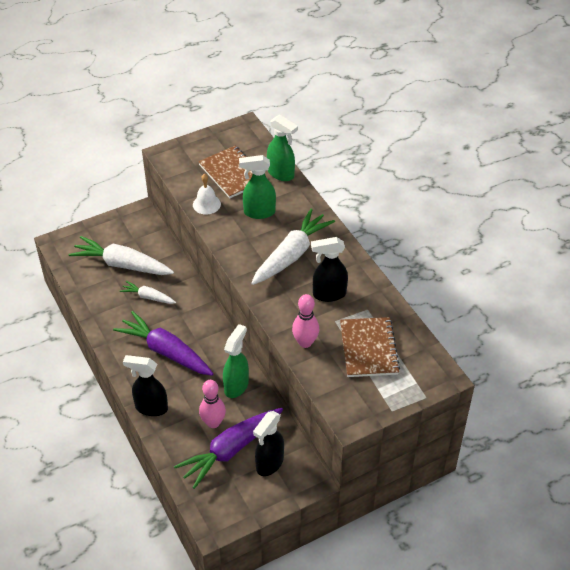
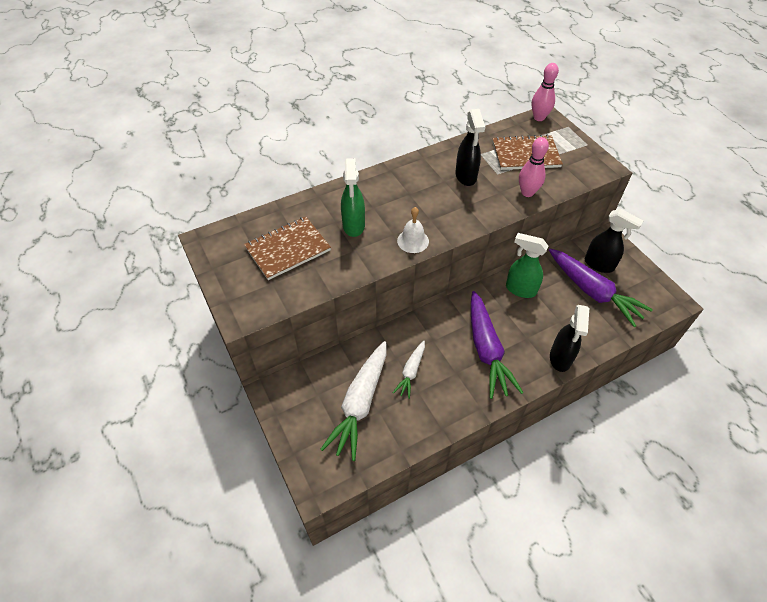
camera: 90 degrees left, 5 degrees up
purple carrot [113,311,213,376] -> purple carrot turned 45 degrees counterclockwise [471,291,524,399]
white bell [193,174,221,214] -> white bell moved to [397,207,429,253]
pink bowling pin [199,380,226,428] -> pink bowling pin moved to [532,63,559,121]
white carrot [251,209,335,285] -> none
green spray bottle [267,115,298,181] -> none

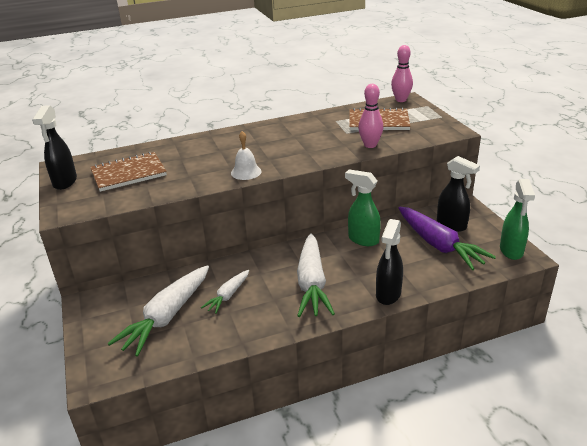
camera: 10 degrees right, 20 degrees down
green spray bottle [341,158,365,237] -> green spray bottle moved to [500,179,535,260]
black spray bottle [455,109,485,186] -> black spray bottle moved to [32,105,77,190]
purple carrot [471,291,524,399] -> white carrot [297,233,335,317]

